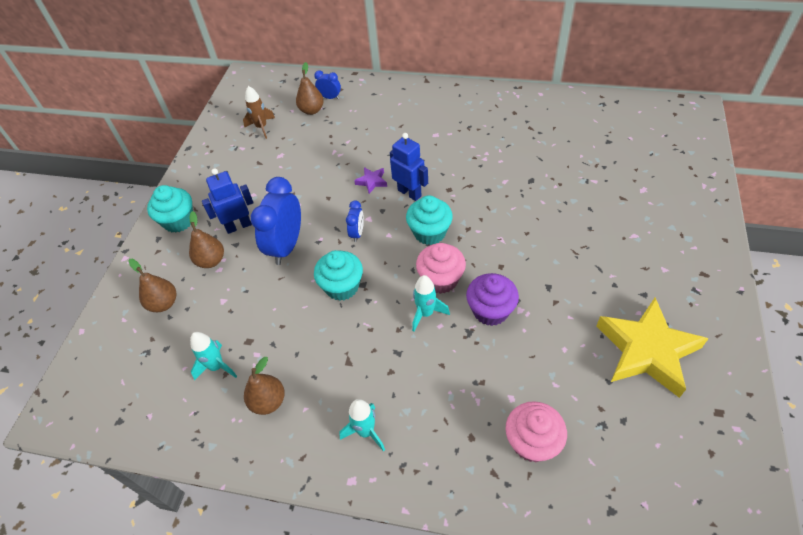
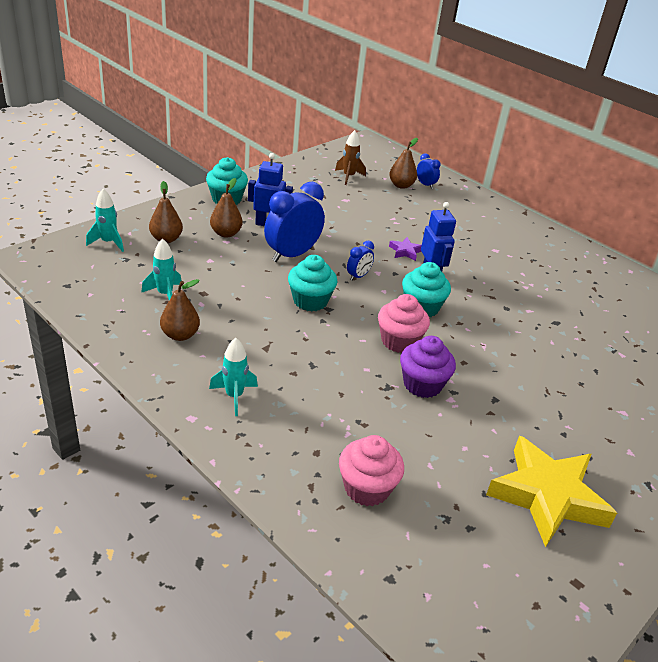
camera: 25 degrees right, 15 degrees down
turquoise rocket [412,275,450,332] -> turquoise rocket moved to [86,189,124,252]

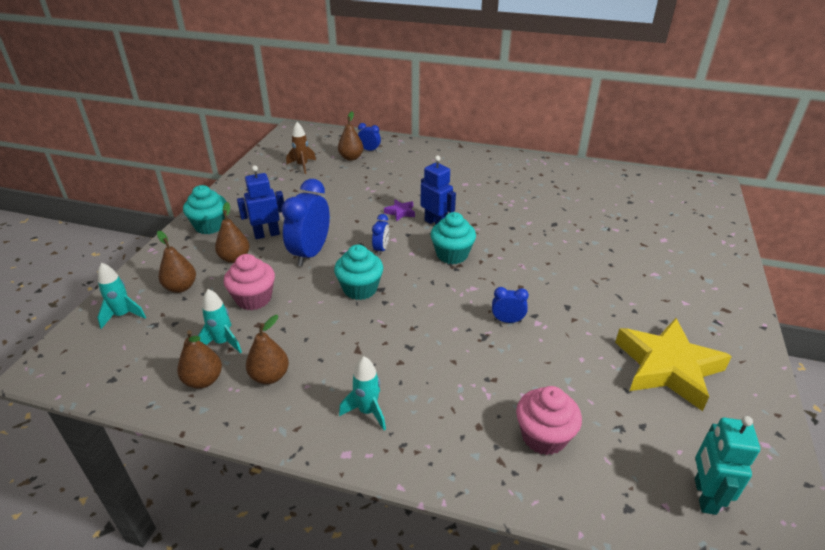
camera: 25 degrees left, 0 degrees up
pink cupcake [378,294,430,353] -> pink cupcake moved to [224,254,275,310]
purple cupcake [400,336,456,398] -> blue clock [492,287,529,323]
none -> brown pear [177,330,222,389]
none -> turquoise robot [695,416,760,515]

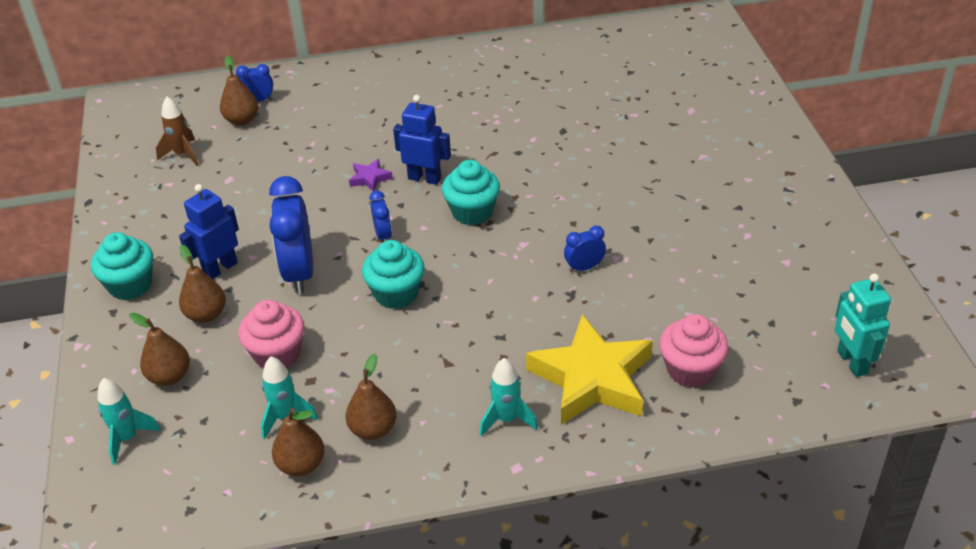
camera: 25 degrees left, 5 degrees up
yellow star [615,318,732,411] -> yellow star moved to [526,314,653,425]

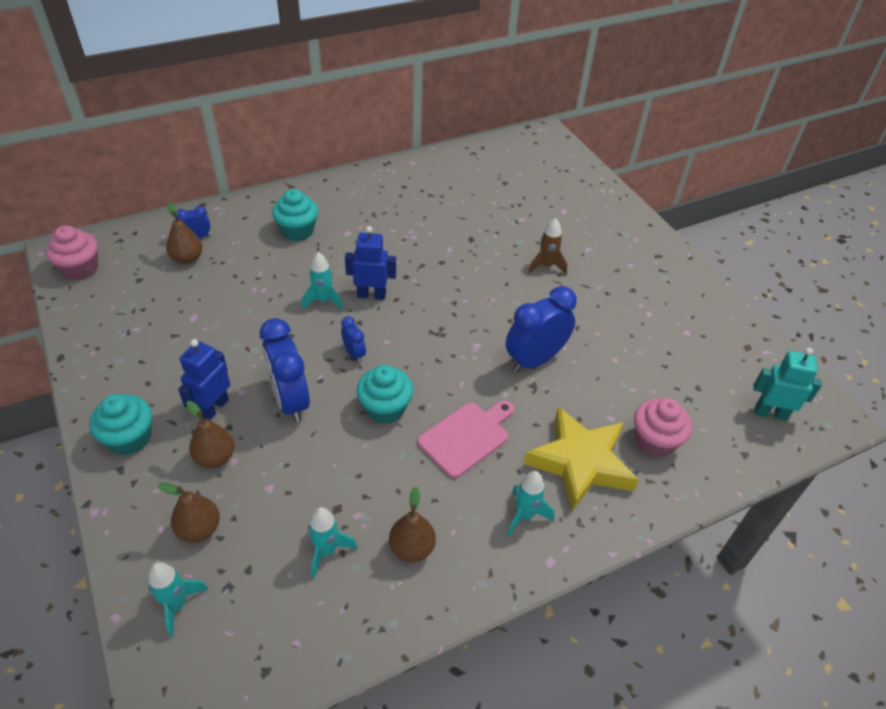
camera: 20 degrees left, 5 degrees up
brown rocket [156,97,198,166] -> brown rocket moved to [528,218,567,274]
pink cupcake [238,300,305,369] -> pink cupcake moved to [45,225,98,280]
brown pear [272,408,325,476] -> none
purple star [349,159,393,191] -> turquoise rocket [302,252,343,310]
turquoise cupcake [442,160,500,225] -> turquoise cupcake moved to [272,189,318,241]
blue clock [564,226,606,272] -> blue clock [506,286,577,372], size x2.05
turquoise robot [835,274,891,377] -> turquoise robot turned 135 degrees clockwise [753,348,822,421]
none -> pink cutting board [418,401,514,478]

